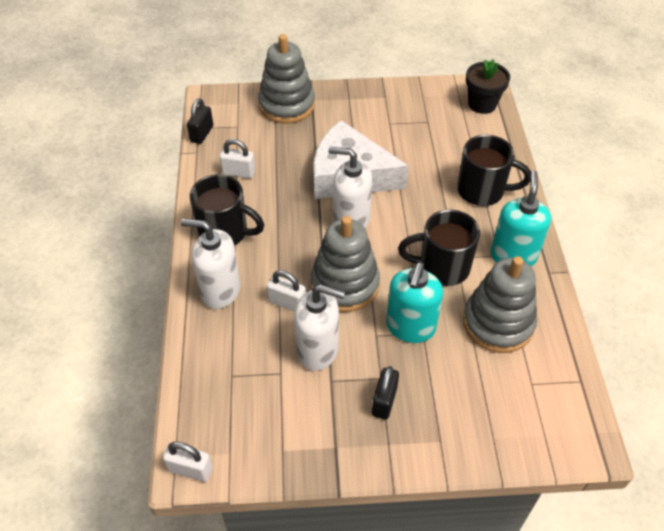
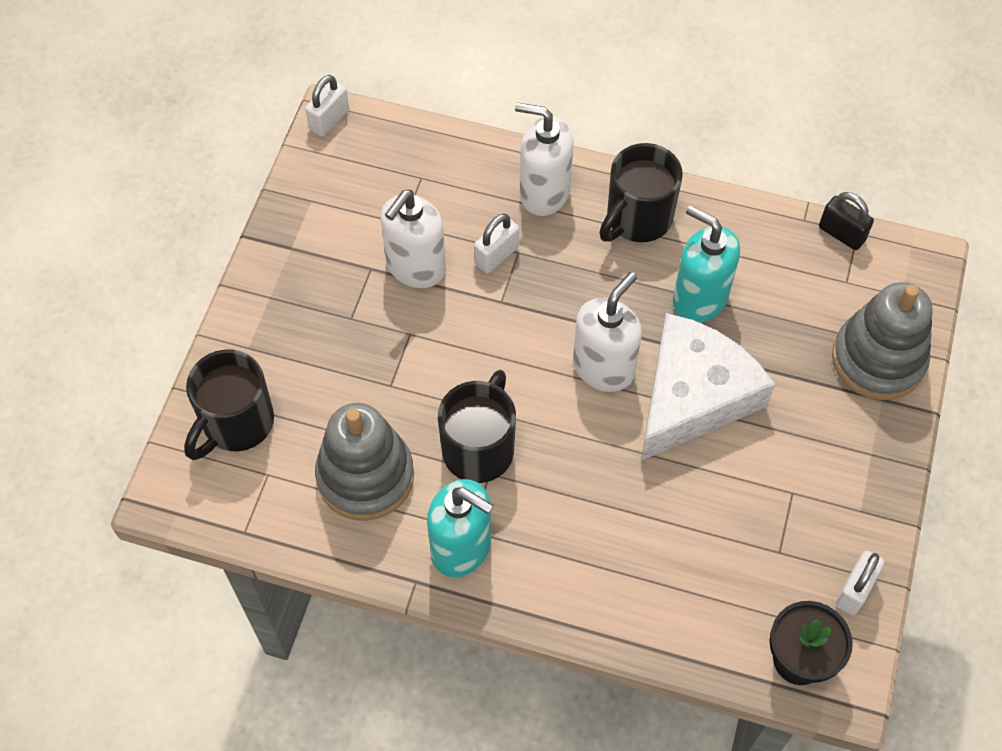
camera: 110 degrees right, 10 degrees up
white soap dispenser [181,219,240,309] -> white soap dispenser turned 105 degrees counterclockwise [515,103,574,216]
white padlock [219,139,255,178] -> white padlock moved to [835,551,884,615]
grey stacking toy [311,216,380,312] -> none
black padlock [372,366,399,420] -> none
turquoise soap dispenser [386,262,443,343] -> turquoise soap dispenser moved to [673,205,740,323]
black mug [457,135,531,206] -> black mug moved to [184,349,274,460]

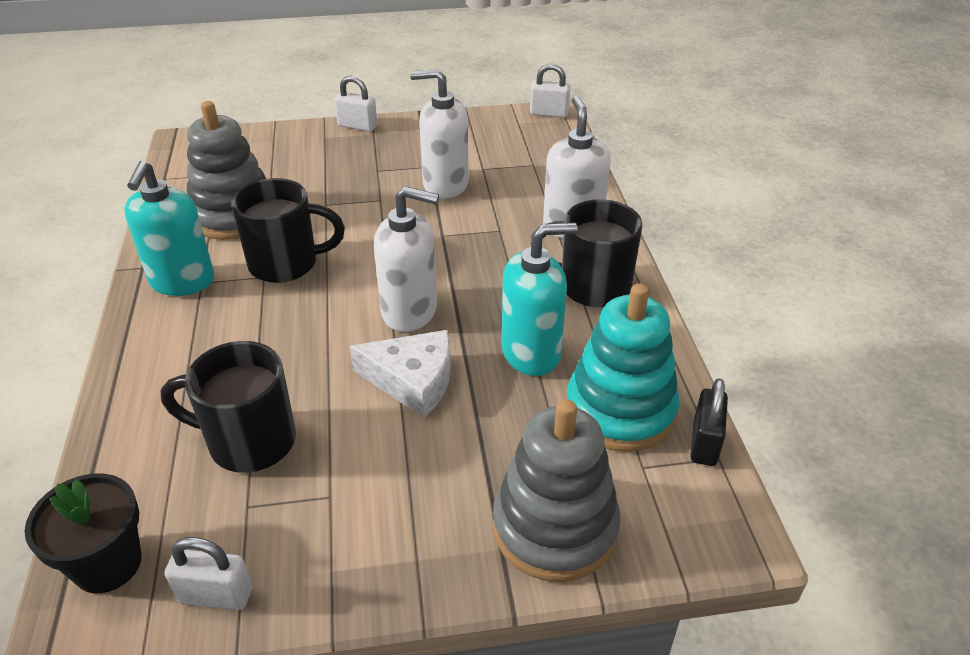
camera: 65 degrees right, 20 degrees down
black mug [184,349,274,460] -> black mug moved to [161,341,296,473]
white padlock [474,214,519,273] -> white padlock moved to [334,76,377,132]
white cheese [641,313,775,461] -> white cheese [349,330,451,418], size x0.63
turquoise soap dispenser [673,205,740,323] -> turquoise soap dispenser turned 60 degrees clockwise [502,223,578,376]
none -> turquoise stacking toy [567,283,680,452]

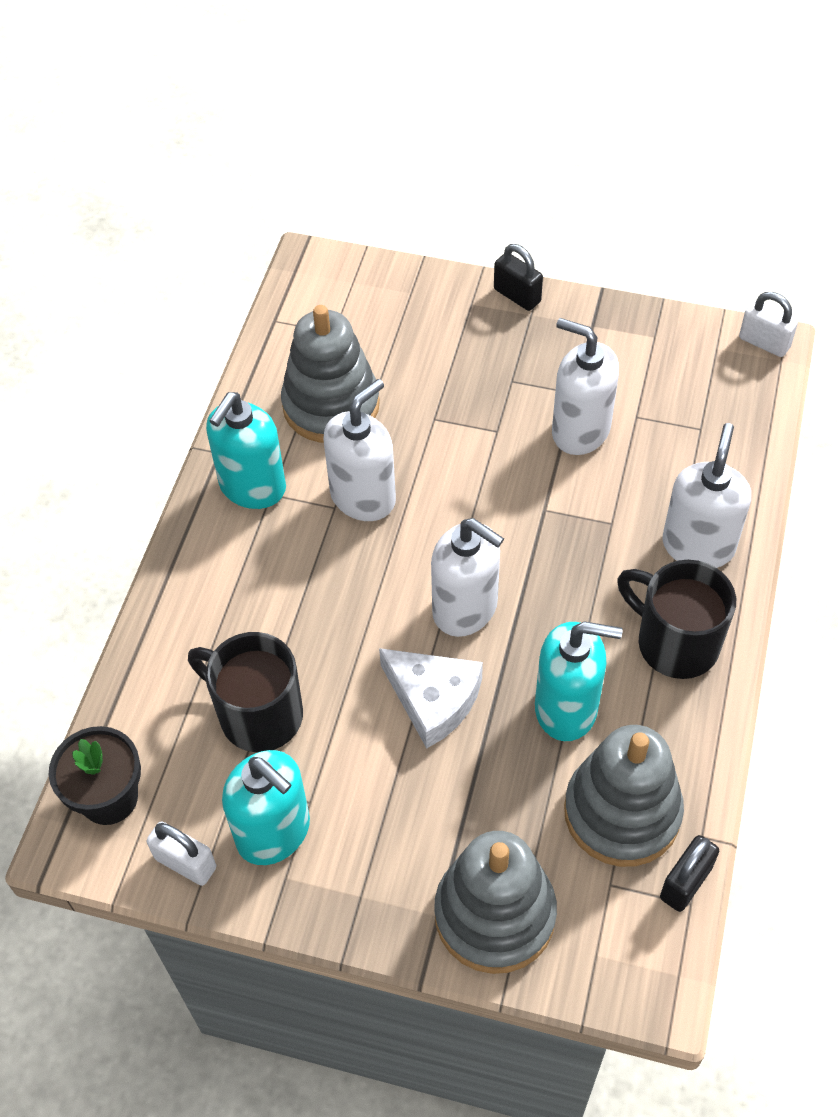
camera: 25 degrees right, 15 degrees up
black mug [231,178,345,283] -> white soap dispenser [323,379,396,521]
white padlock [334,76,377,132] -> black padlock [494,244,543,311]
turquoise stacking toy [567,283,680,452] -> grey stacking toy [564,725,684,867]
none -> turquoise soap dispenser [222,750,310,865]

